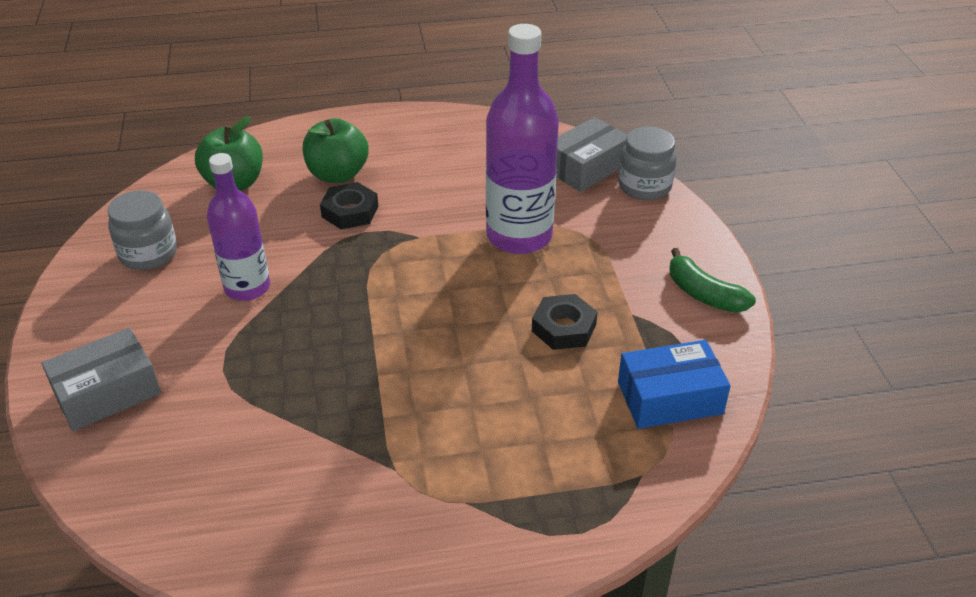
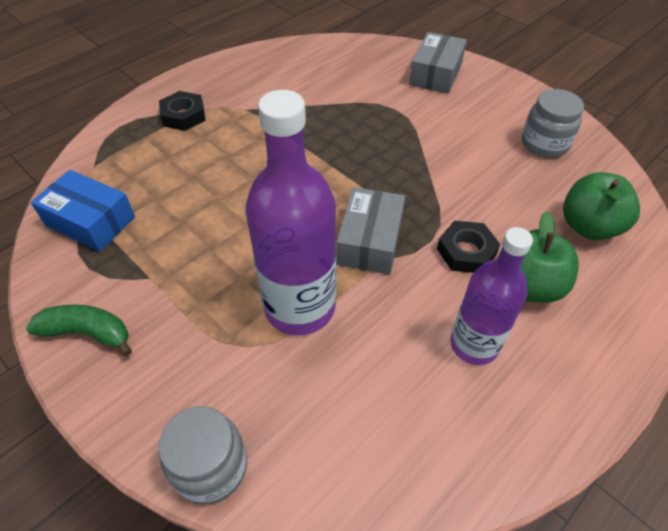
camera: 145 degrees right, 10 degrees up
purple bottle [207,153,270,301] -> purple bottle moved to [450,227,533,365]
black nut [532,294,597,350] -> black nut moved to [159,91,206,131]
grey box [556,117,627,192] -> grey box moved to [336,187,405,275]
blue box [618,340,731,429] -> blue box turned 75 degrees clockwise [31,170,135,252]

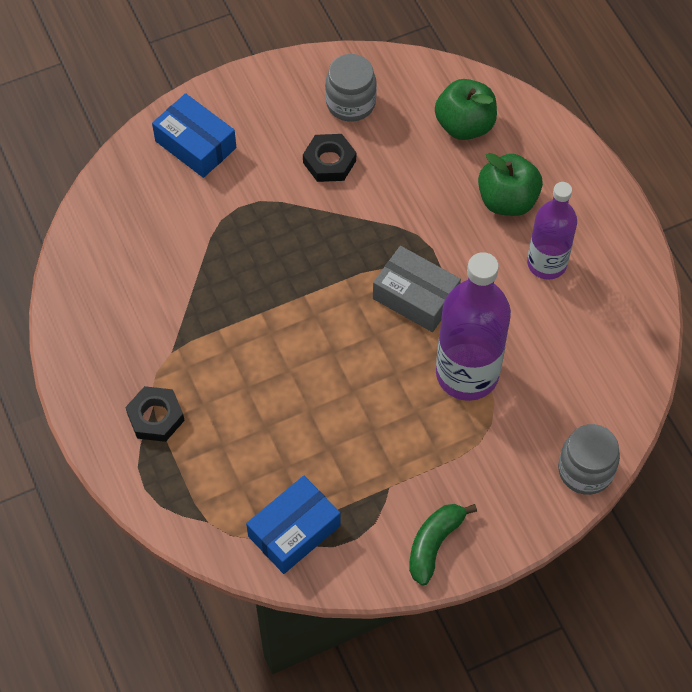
camera: 70 degrees left, 10 degrees up
grey box [409,32,467,94] -> blue box [152,93,236,178]
black nut [437,221,501,273] -> black nut moved to [303,134,356,182]

